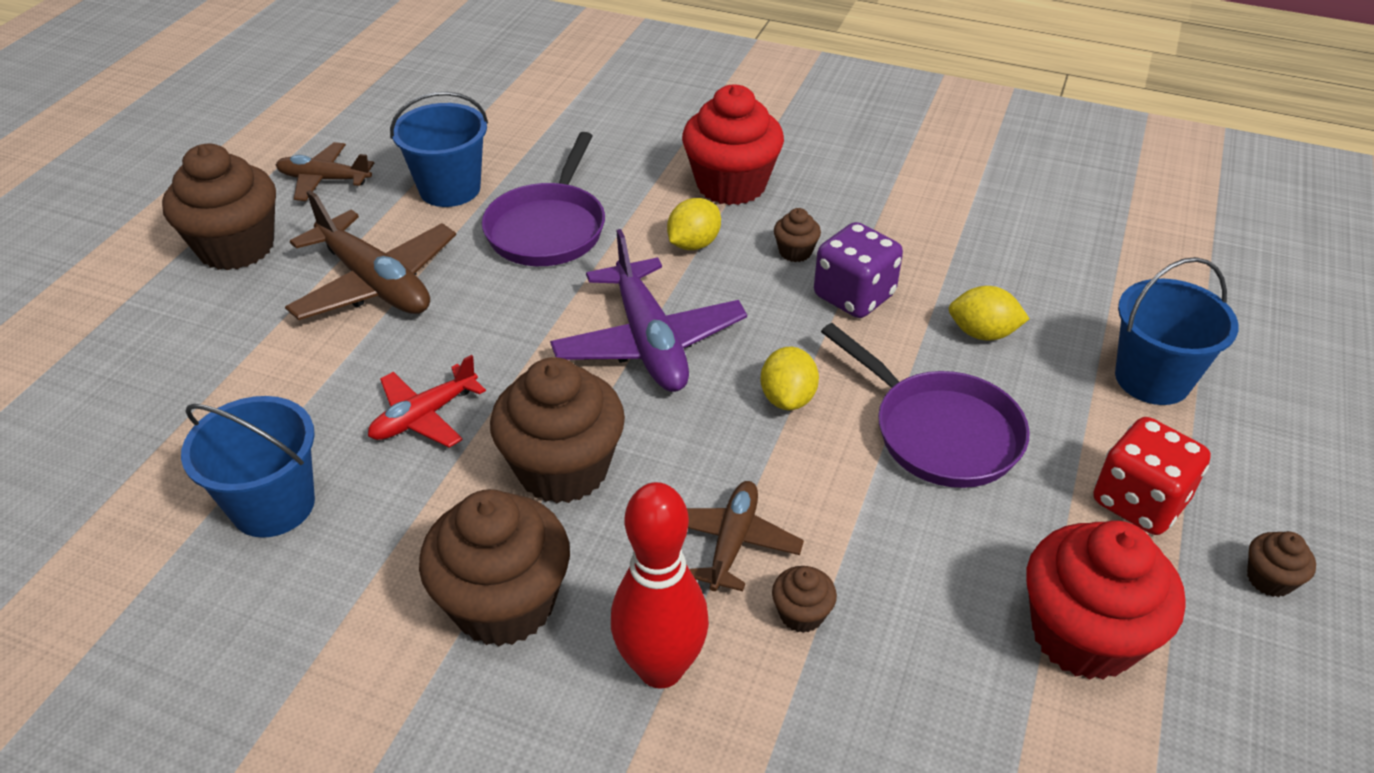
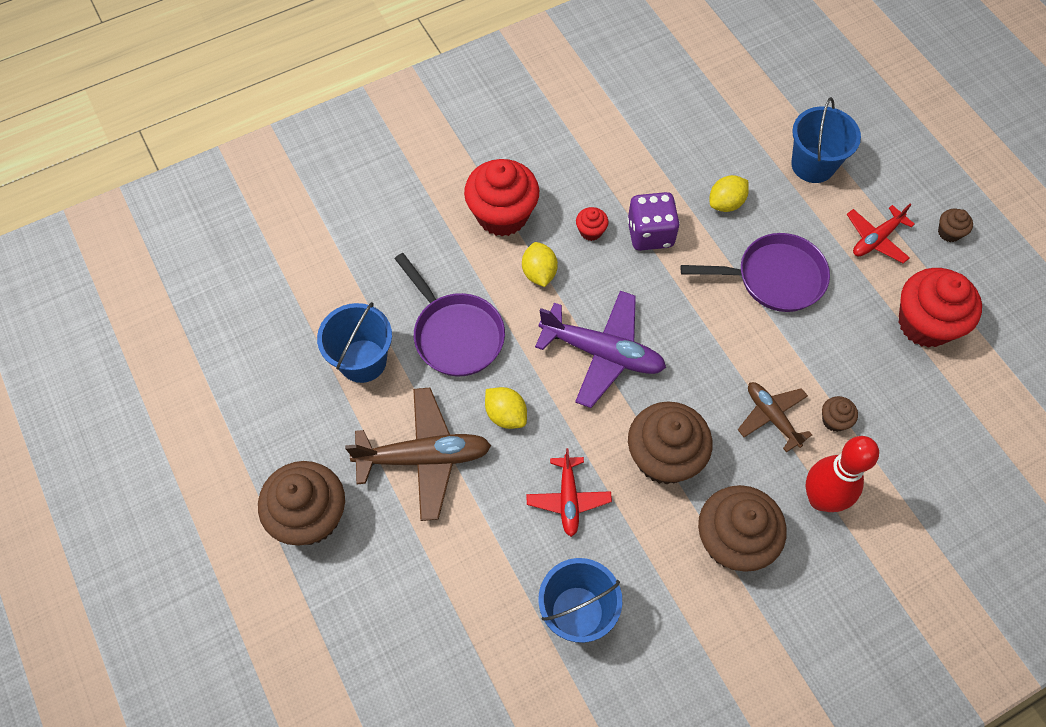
camera: 50 degrees left, 20 degrees up
brown plane [276,142,374,201] -> none
yellow lemon [760,347,819,410] -> yellow lemon moved to [485,387,527,429]
brown cupcake [774,208,821,262] -> red cupcake [576,207,608,241]
red dice [1094,417,1211,535] -> red plane [847,204,915,263]

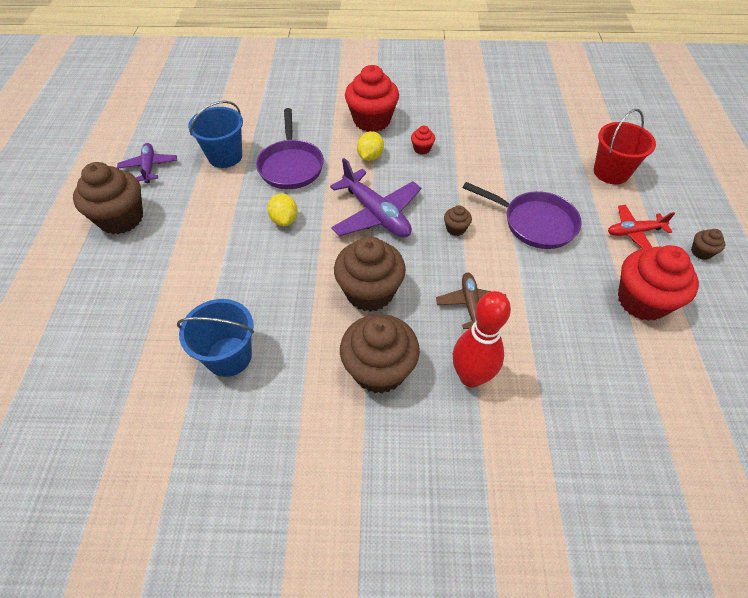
camera: 30 degrees right, 10 degrees down
brown plane [345,388,491,521] -> none
red plane [526,448,612,537] -> none
purple dice [627,192,680,251] -> none
yellow lemon [710,175,749,212] -> none
blue bucket [791,97,861,183] -> red bucket [594,109,656,184]
brown cupcake [822,396,858,432] -> brown cupcake moved to [444,205,472,236]
none -> purple plane [117,143,177,183]

